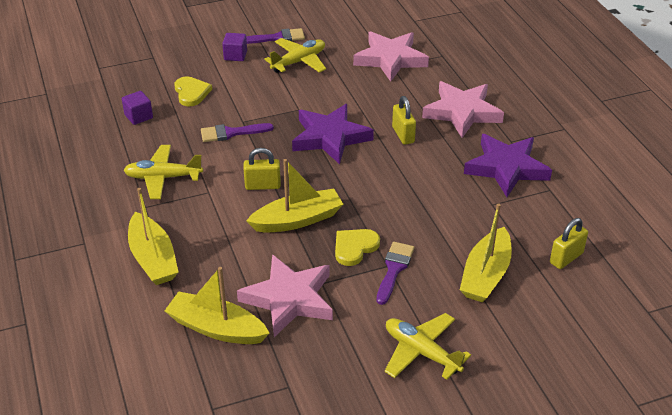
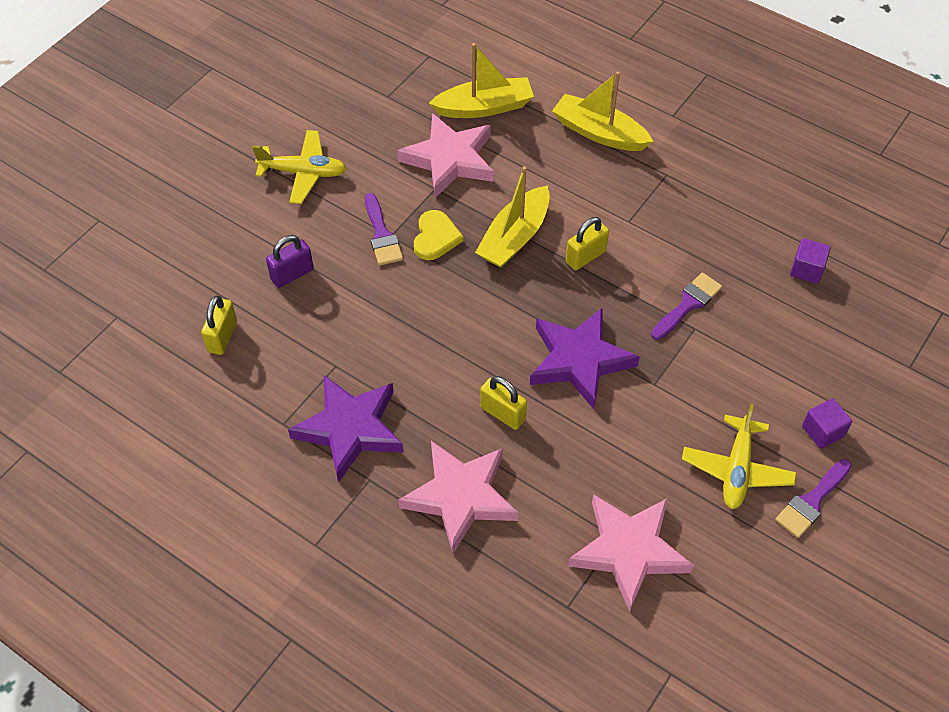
camera: 145 degrees right, 15 degrees up
yellow plane [124,145,203,199] -> none
yellow heart [174,76,212,106] -> none
yellow boat [460,203,512,302] -> purple padlock [266,235,314,288]

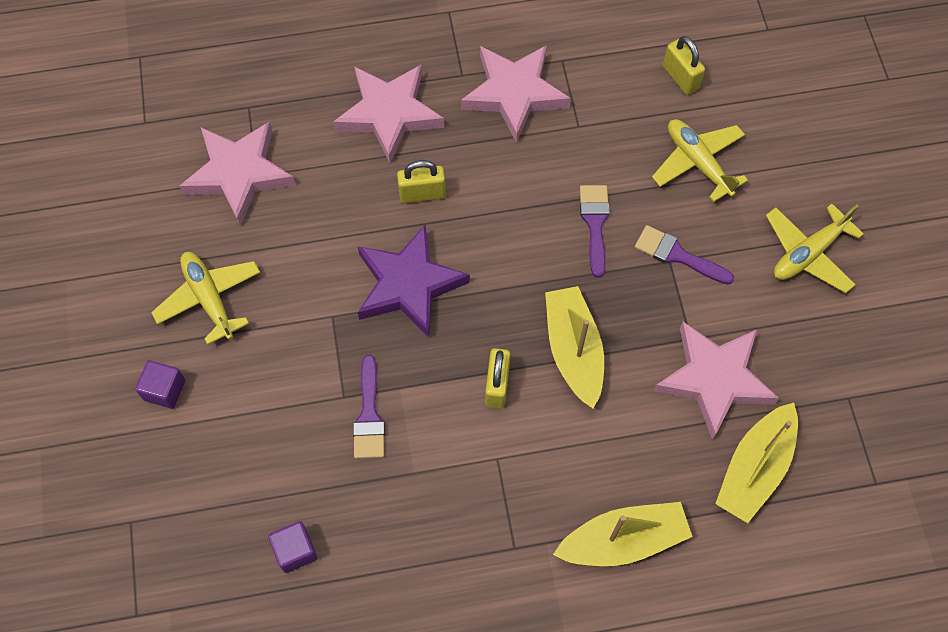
camera: 135 degrees right, 10 degrees up
purple padlock [266,235,314,288] -> yellow plane [652,119,748,202]
purple star [288,375,404,483] -> pink star [461,45,571,143]
yellow heart [414,210,464,260] -> none
purple brush [775,459,852,538] -> purple brush moved to [580,185,610,278]

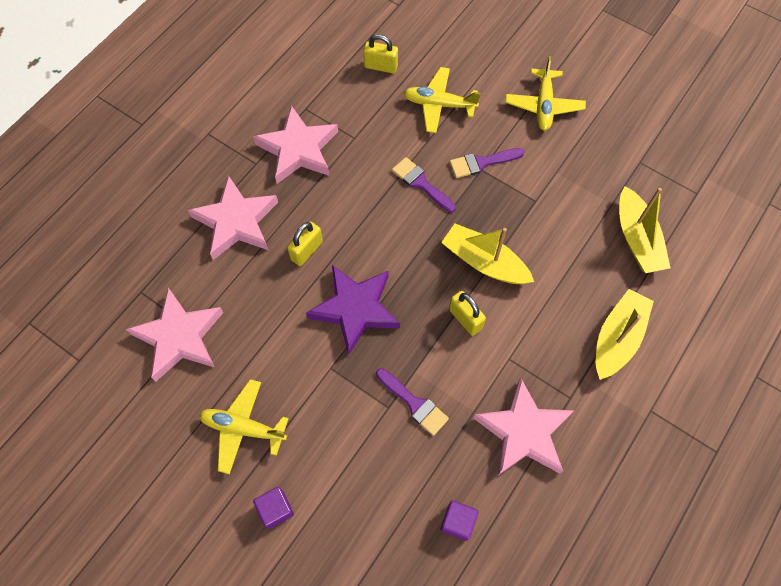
camera: 45 degrees left, 0 degrees up
pink star [654,322,779,440] -> pink star moved to [473,378,575,476]

